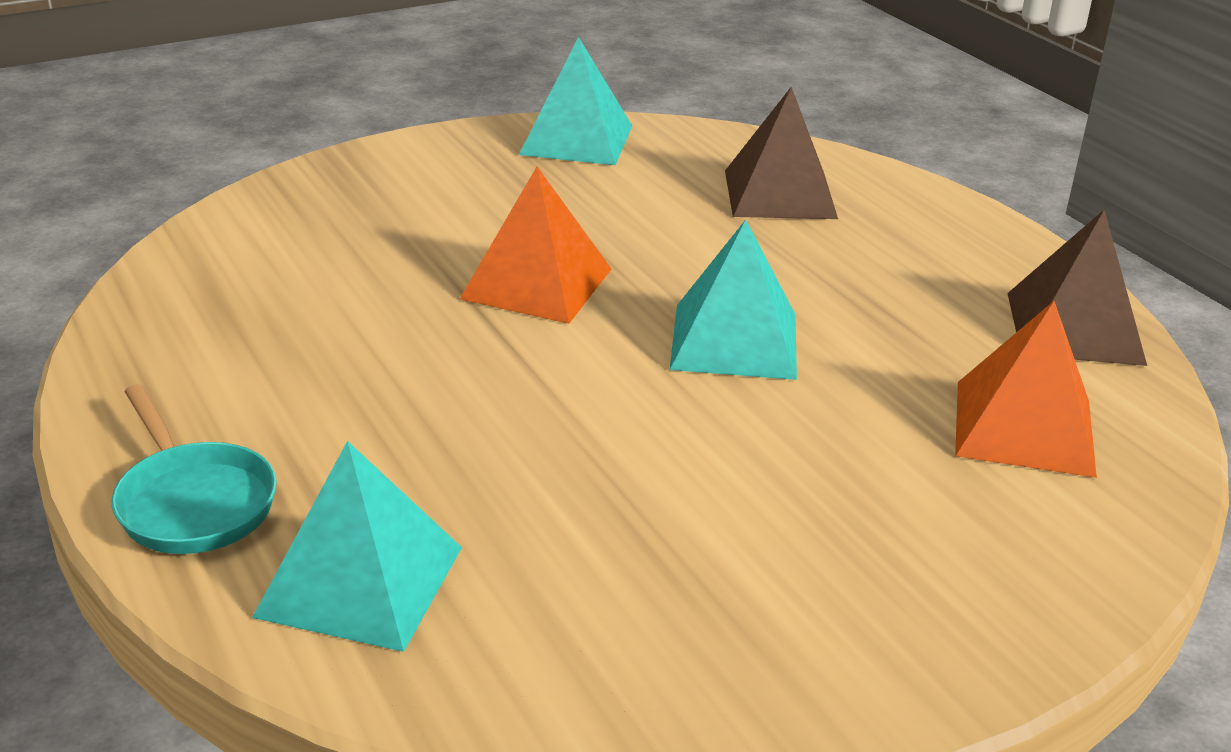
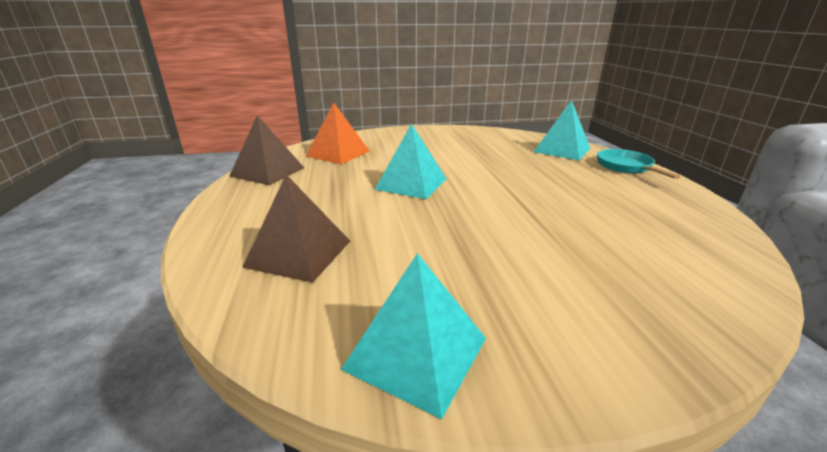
camera: 160 degrees left, 5 degrees down
orange pyramid [460,167,611,324] -> none

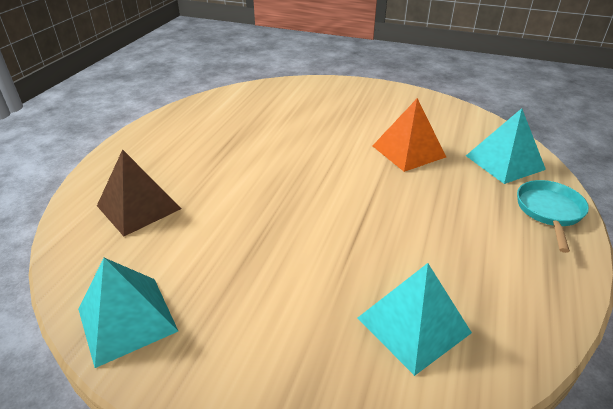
camera: 30 degrees right, 10 degrees up
brown pyramid [229,115,304,185] -> none
orange pyramid [306,103,370,164] -> orange pyramid moved to [373,98,446,172]
turquoise pyramid [375,123,446,199] -> turquoise pyramid moved to [358,263,472,376]

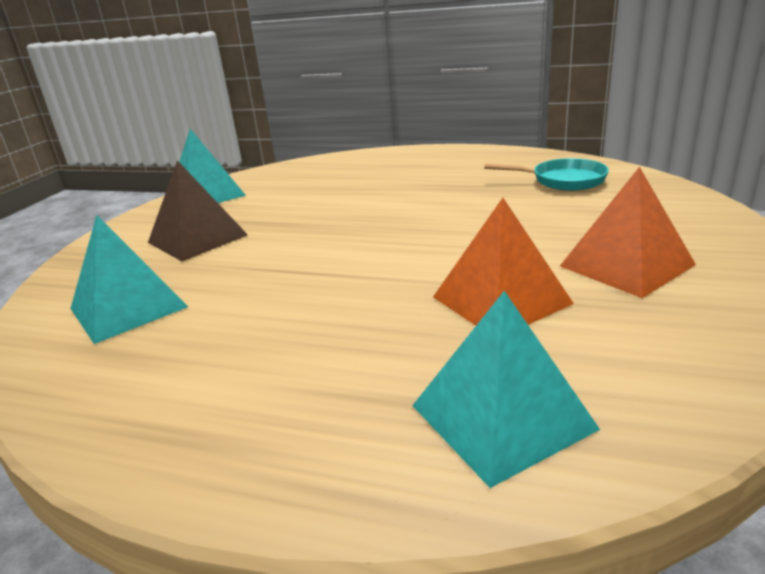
camera: 90 degrees right, 10 degrees down
brown pyramid [97,149,181,236] -> brown pyramid moved to [148,160,248,262]
turquoise pan [517,180,589,253] -> turquoise pan moved to [484,158,609,191]
none -> orange pyramid [560,167,696,298]

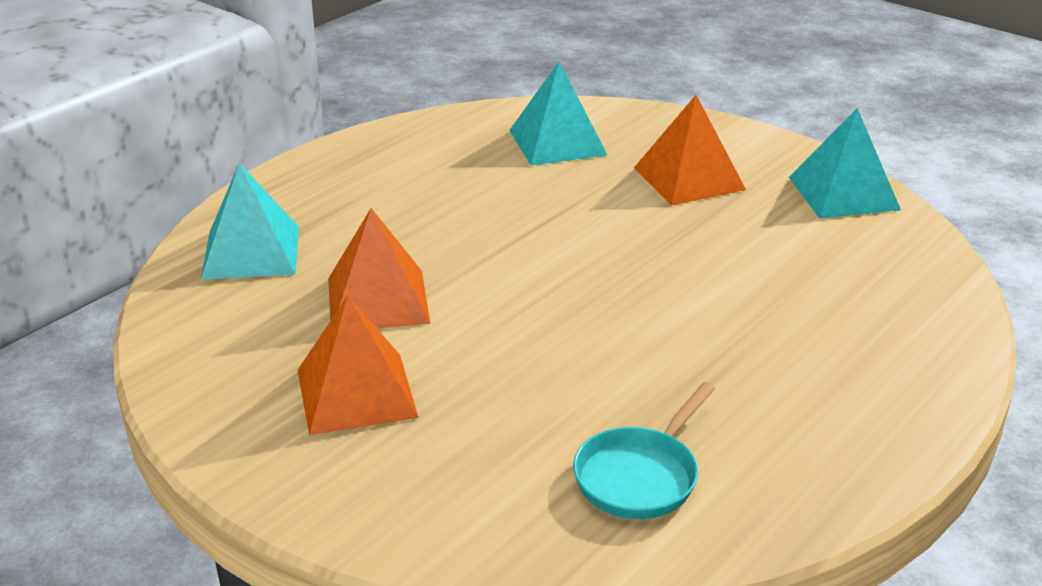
camera: 110 degrees right, 5 degrees up
brown pyramid [148,160,248,262] -> orange pyramid [634,95,746,206]

